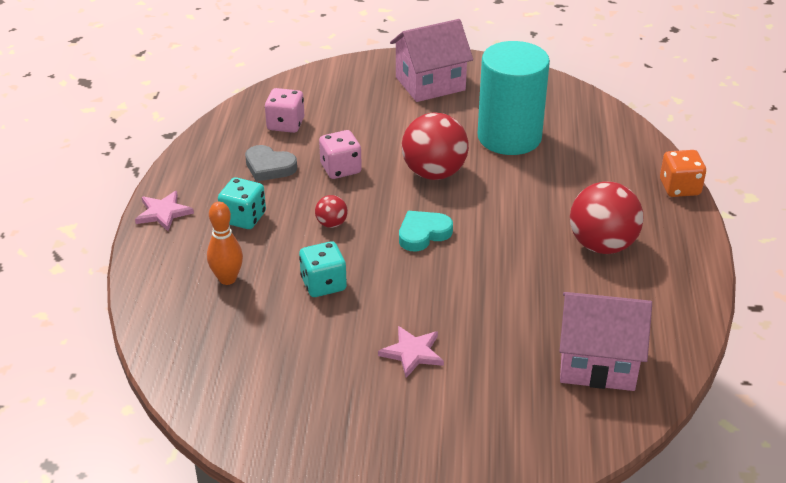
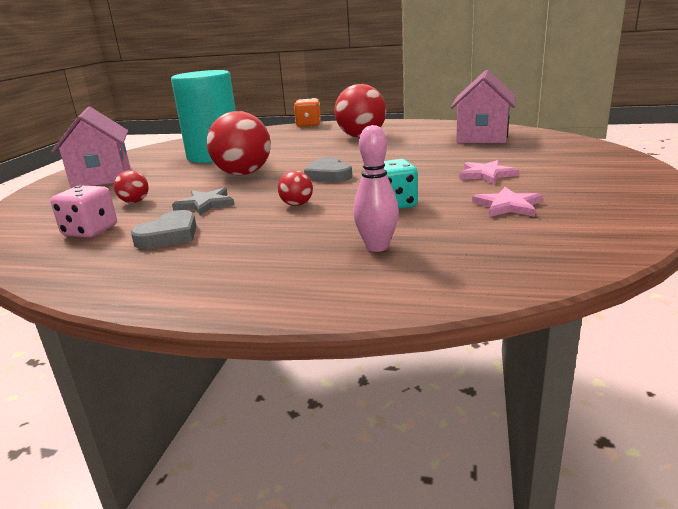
camera: 80 degrees left, 15 degrees down
pink star [135,191,194,231] -> pink star moved to [472,187,542,217]
orange bowling pin [207,202,243,285] -> pink bowling pin [353,125,399,252]
turquoise dice [218,177,266,229] -> none
pink dice [319,130,362,179] -> grey star [172,188,235,215]
turquoise heart [399,211,453,251] -> grey heart [304,157,352,182]
none -> red ball [114,170,149,203]

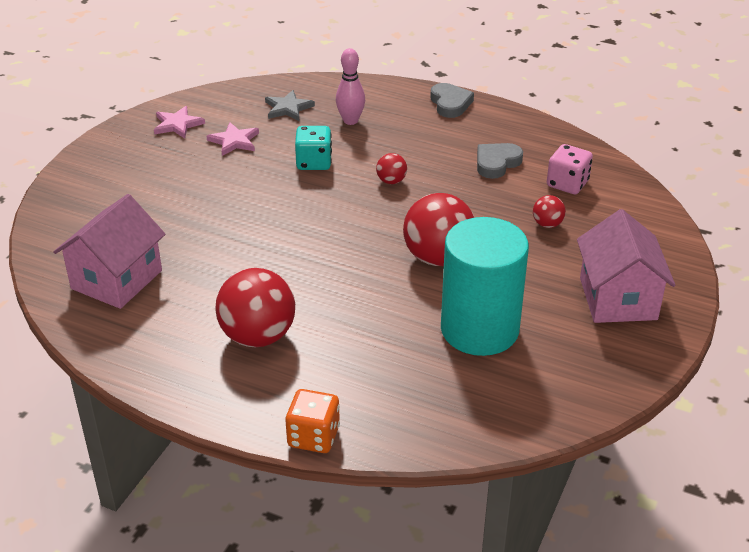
camera: 170 degrees left, 15 degrees up
grey star [172,188,235,215] -> grey star moved to [265,90,315,121]
grey heart [304,157,352,182] -> grey heart moved to [430,83,474,118]
pink star [459,160,519,184] -> pink star moved to [154,106,205,138]

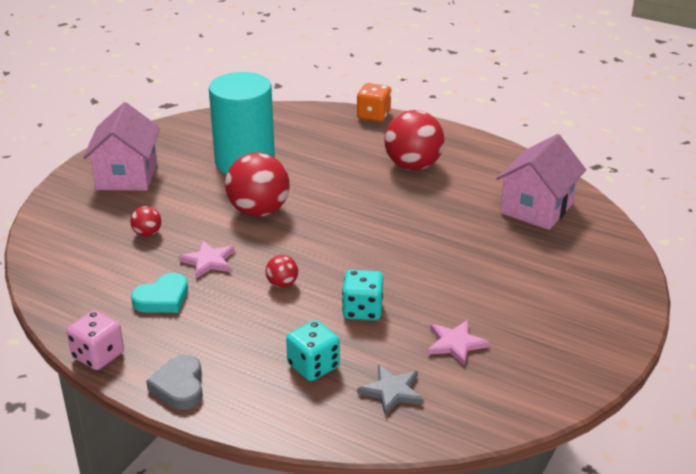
camera: 175 degrees left, 5 degrees down
pink star [154,106,205,138] -> pink star moved to [178,240,235,278]
pink bowling pin [336,48,365,125] -> turquoise dice [286,320,340,381]
grey heart [477,143,523,179] -> turquoise heart [131,273,188,313]
pink dice [547,144,593,194] -> pink dice moved to [67,310,124,370]

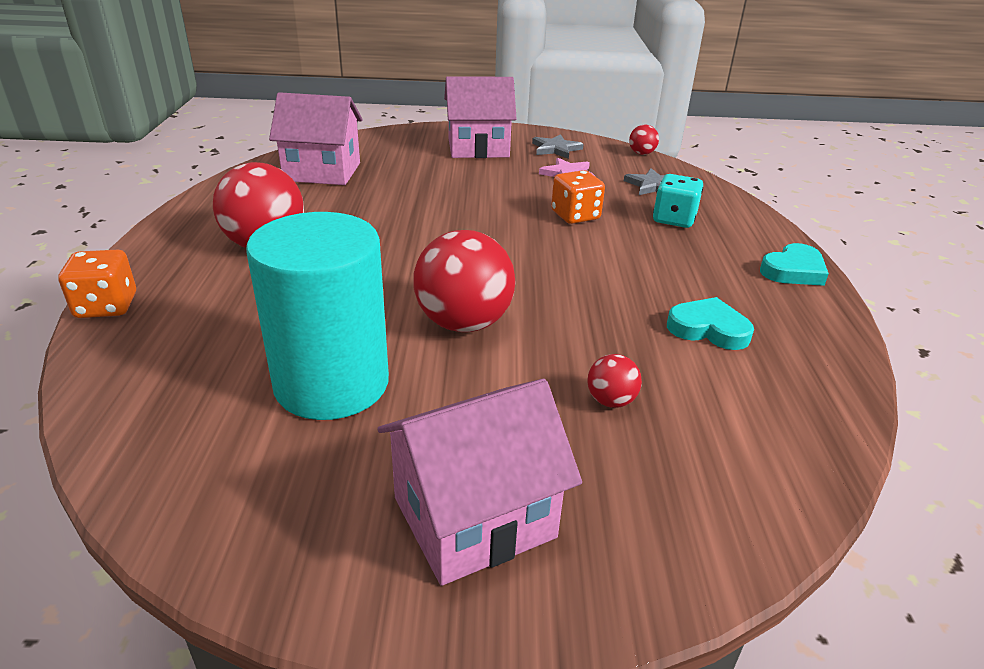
camera: 120 degrees left, 0 degrees up
pink dice [67,310,124,370] -> none
grey heart [146,355,203,410] -> turquoise heart [760,243,829,286]
pink star [178,240,235,278] -> none
red ball [266,255,298,288] -> red ball moved to [629,125,659,155]
turquoise dice [342,270,383,321] -> orange dice [551,170,605,224]
none -> pink house [444,76,517,158]
none -> grey star [532,134,584,159]

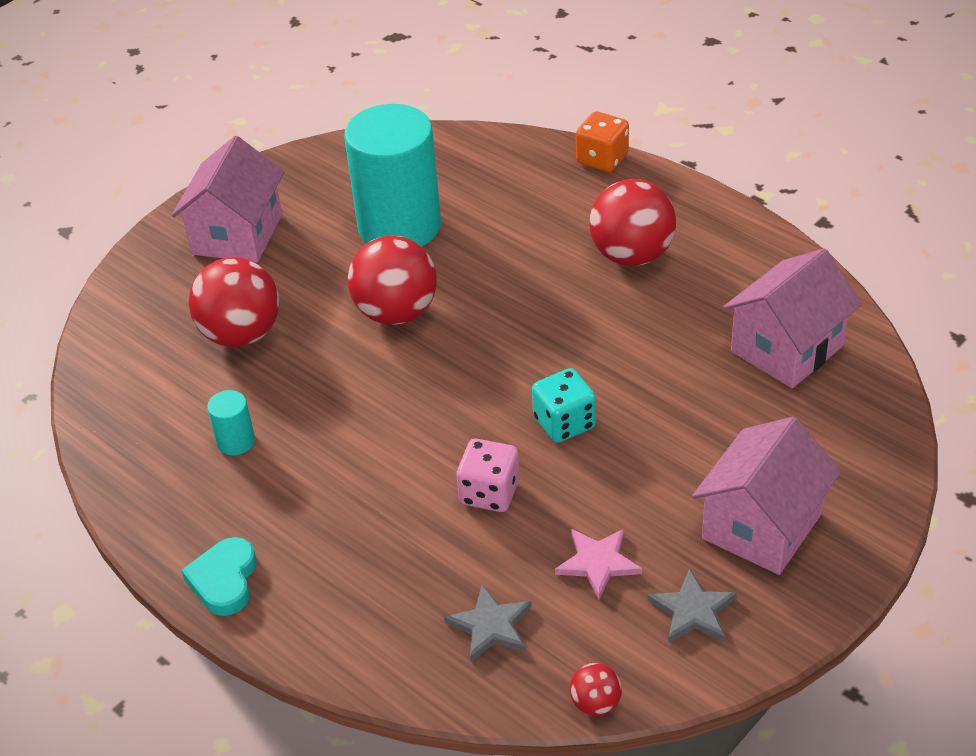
camera: 135 degrees right, 10 degrees up
orange dice [551,170,605,224] -> pink dice [456,439,519,512]
red ball [587,354,642,408] -> red ball [188,257,279,347], size x2.15
turquoise dice [653,174,703,228] -> turquoise dice moved to [532,368,596,443]
turquoise heart [667,297,754,350] -> turquoise cylinder [207,390,255,455]

